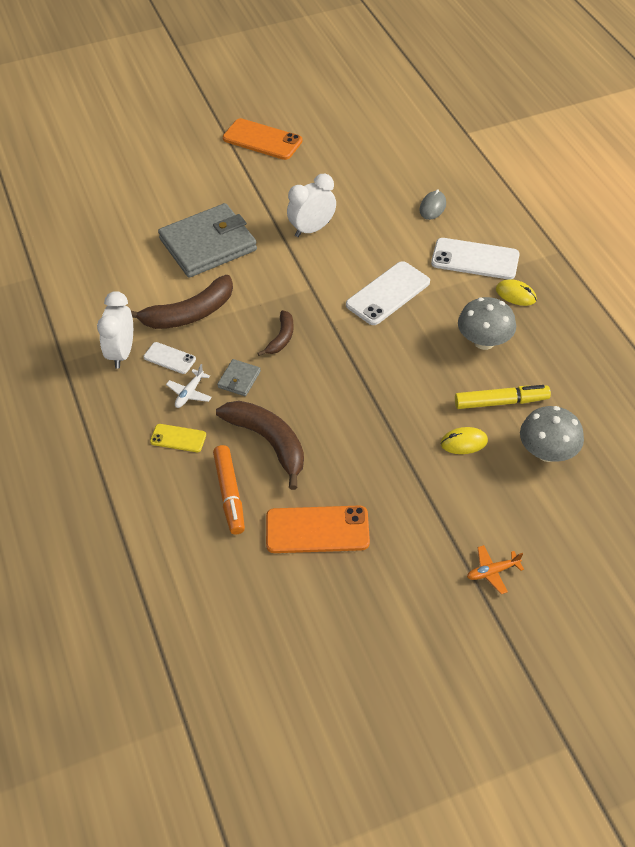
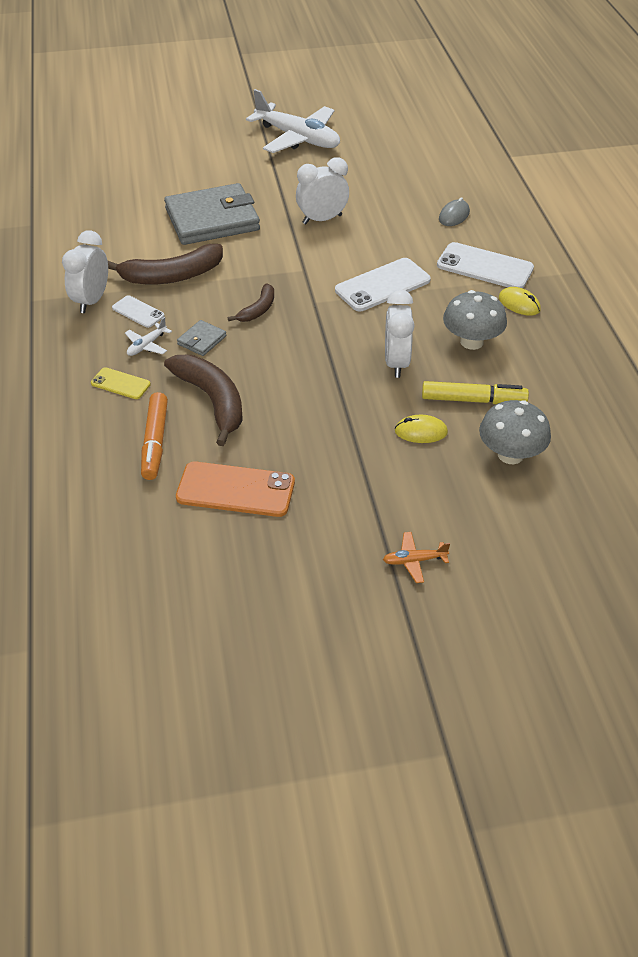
camera: 10 degrees right, 5 degrees down
orange phone [223,118,303,160] -> white plane [246,89,340,153]
none -> white clock [385,289,415,378]

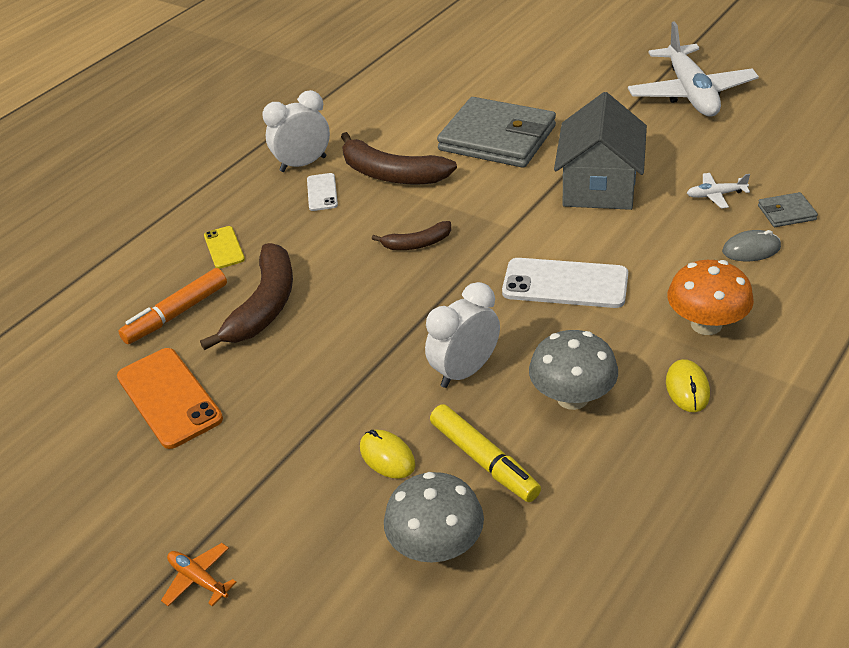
camera: 50 degrees right, 5 degrees down
white plane [125,317,172,356] -> white plane moved to [687,173,750,209]
grey wallet [177,320,226,356] -> grey wallet moved to [758,192,818,227]
white clock [296,157,349,224] -> grey house [554,92,647,210]
white phone [437,242,534,288] -> orange mushroom [668,260,754,335]

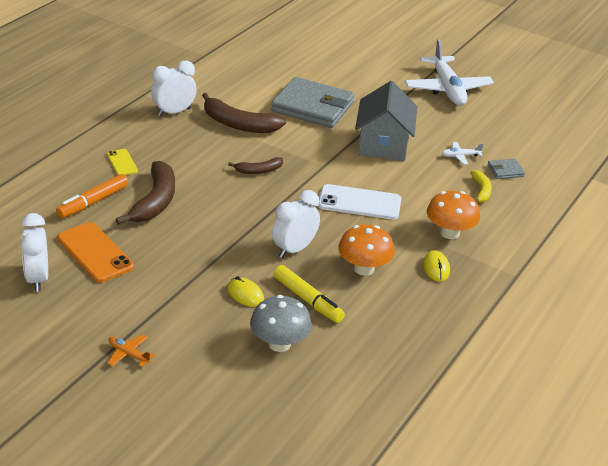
camera: 10 degrees left, 5 degrees down
white phone [307,173,338,211] -> none
grey mushroom [529,330,618,410] -> orange mushroom [338,224,395,276]
grey mouse [722,230,781,261] -> yellow banana [471,170,492,203]
none -> white clock [20,213,48,292]

